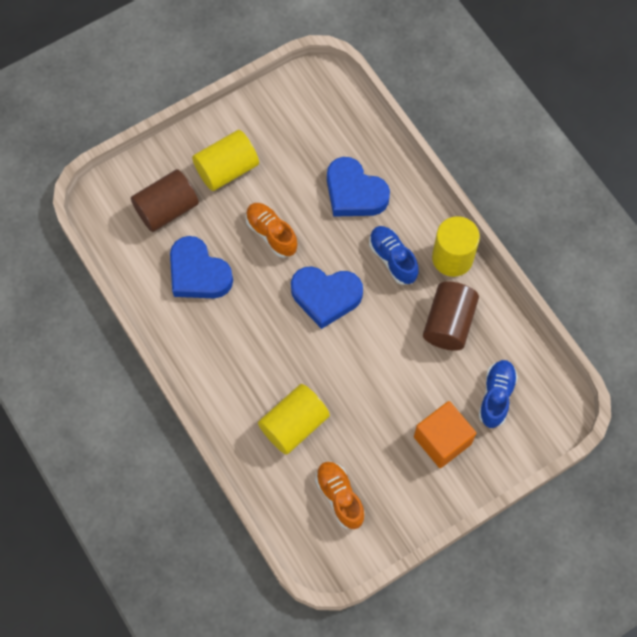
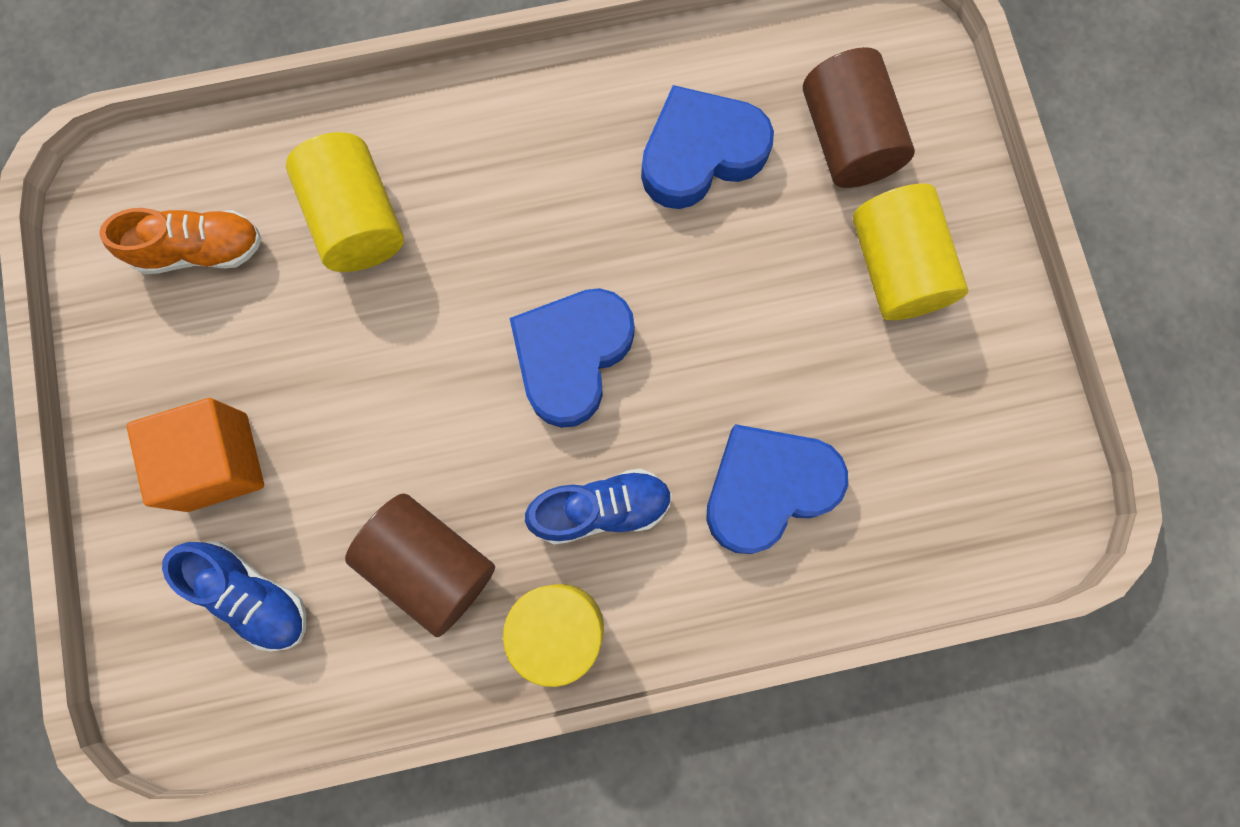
camera: 110 degrees right, 10 degrees up
orange shoe [246,203,298,258] -> none

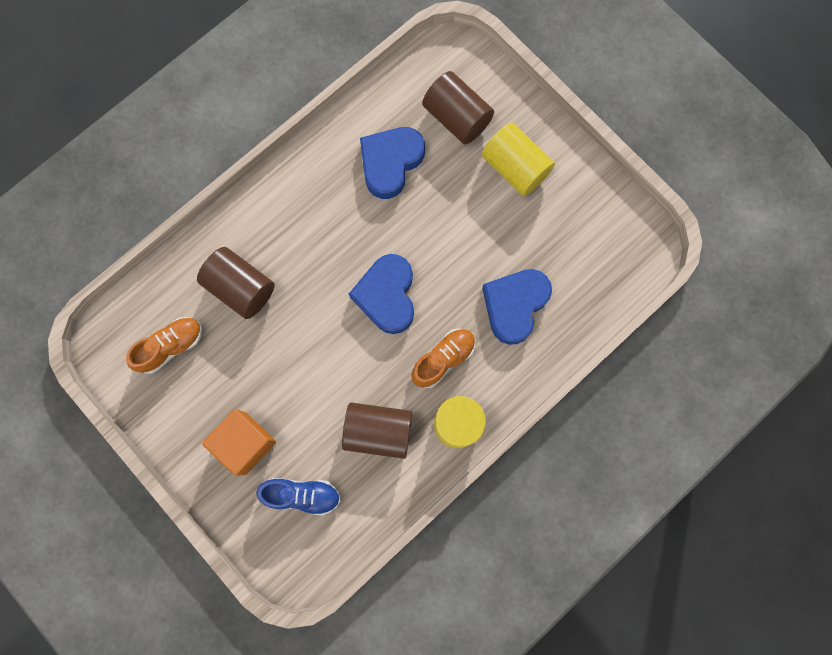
camera: 30 degrees left, 0 degrees up
yellow cylinder [286,132,404,272] -> brown cylinder [197,247,275,319]
blue shoe [525,469,672,545] -> orange shoe [411,328,476,388]

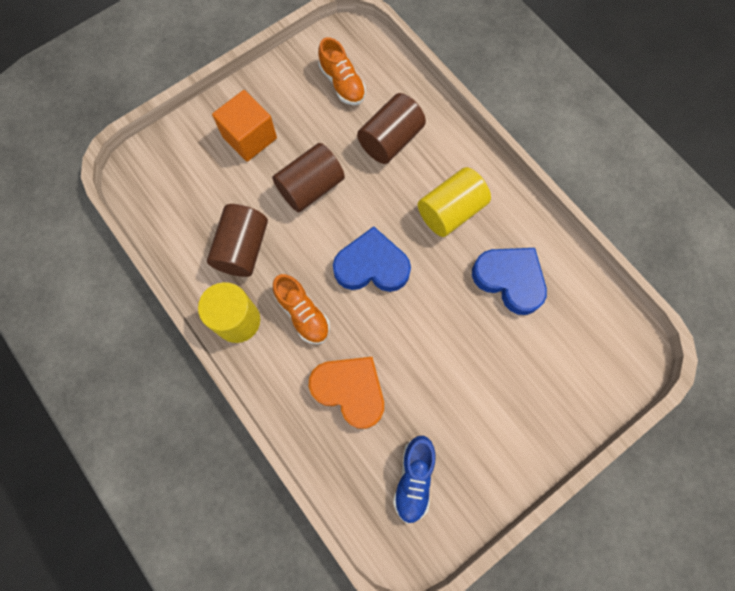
camera: 95 degrees right, 5 degrees down
blue shoe [256,478,340,516] -> blue shoe moved to [393,436,436,523]
brown cylinder [422,71,494,144] -> brown cylinder moved to [272,143,345,212]
yellow cylinder [482,123,555,196] -> yellow cylinder moved to [418,167,491,237]
blue heart [482,269,552,345] -> orange heart [308,357,384,429]

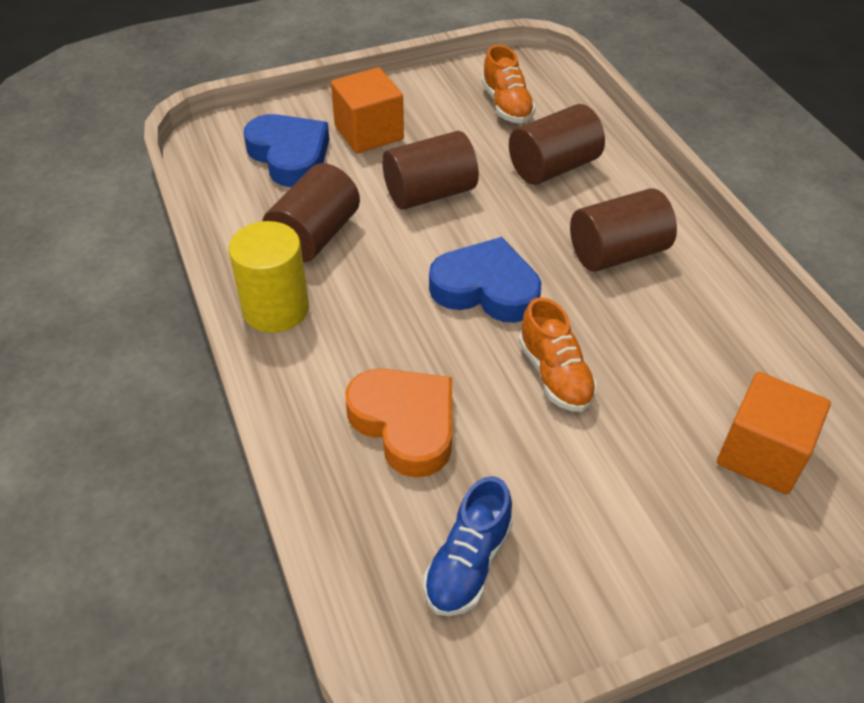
camera: 15 degrees right, 25 degrees down
orange shoe [273,274,330,344] -> orange shoe moved to [519,297,598,412]
yellow cylinder [418,167,491,237] -> brown cylinder [570,188,677,272]
blue heart [472,248,547,315] -> blue heart moved to [243,114,330,187]
none -> orange cube [717,372,831,495]

